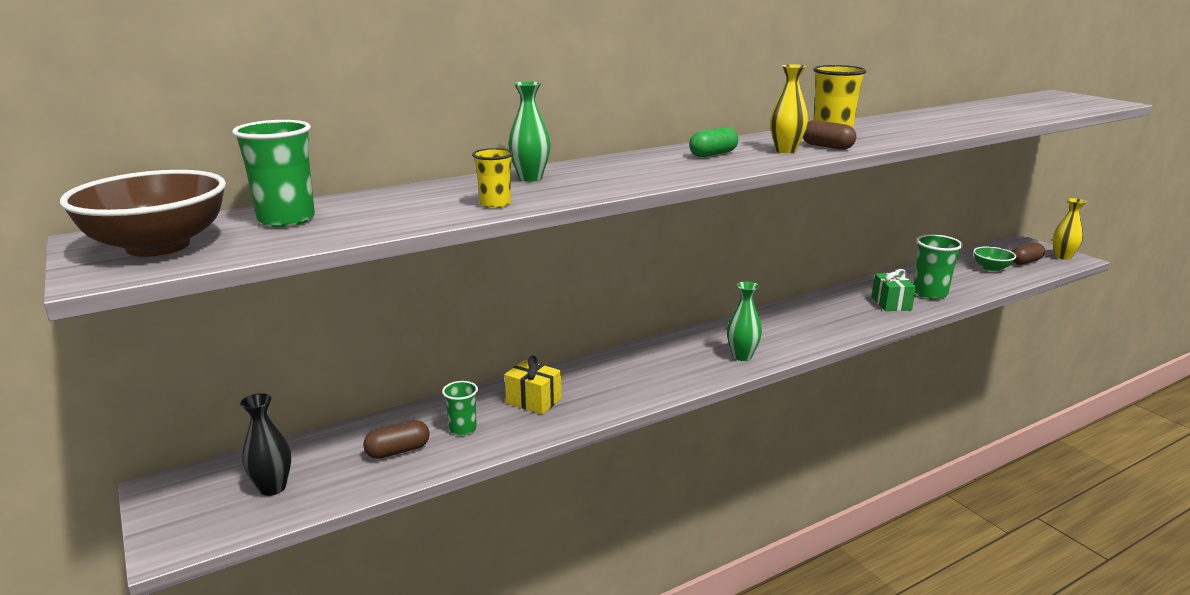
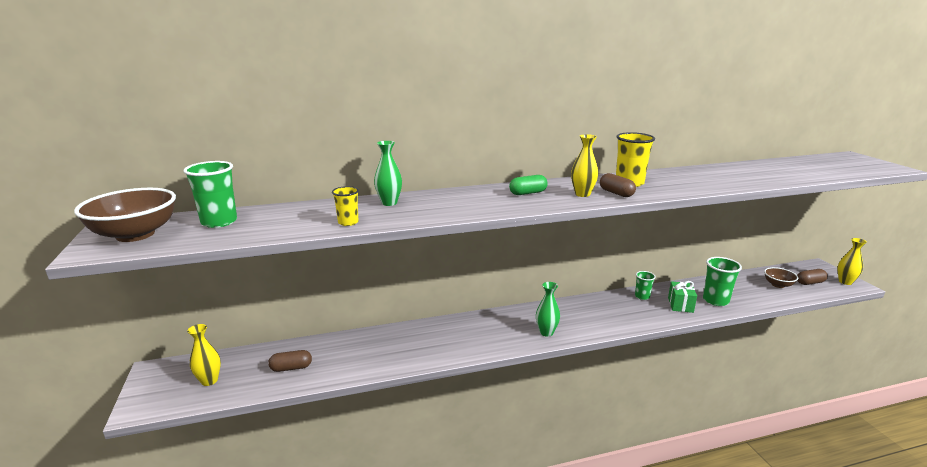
camera: 15 degrees right, 0 degrees up
black vase [240,393,291,496] -> yellow vase [187,324,221,386]
green cup [442,381,478,435] -> green cup moved to [635,271,656,300]
yellow gift [505,356,561,415] -> none
green bowl [973,246,1016,271] -> brown bowl [764,267,798,288]

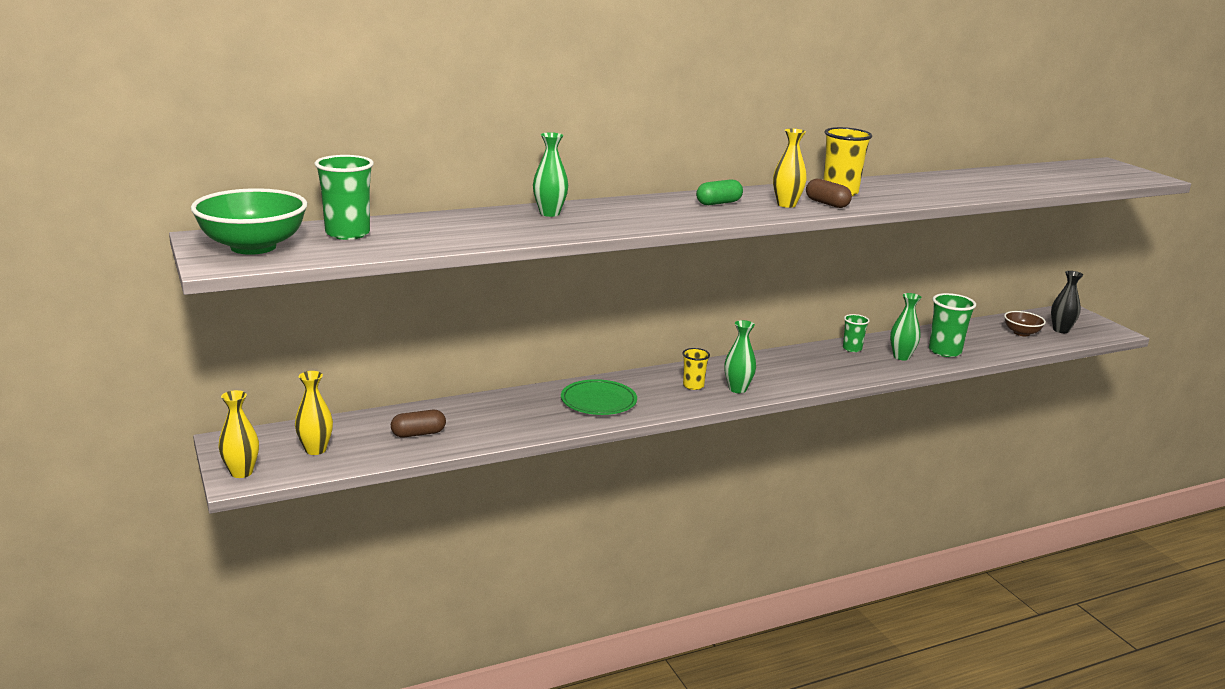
camera: 10 degrees left, 0 degrees up
brown bowl [74,188,176,242] -> green bowl [191,188,307,255]
yellow cup [332,186,359,226] -> yellow cup moved to [683,348,710,390]
green gift [668,281,697,313] -> green vase [890,293,921,360]
brown capsule [797,269,828,285] -> black vase [1051,271,1083,333]
yellow vase [838,238,867,285] -> yellow vase moved to [218,390,259,478]
none -> green plate [561,379,637,415]

